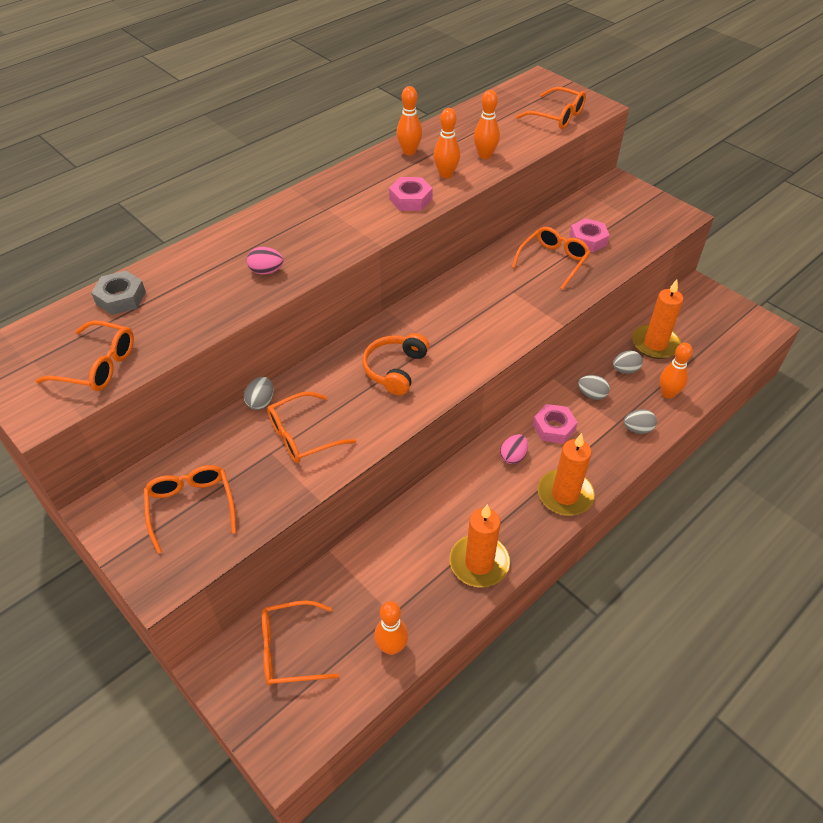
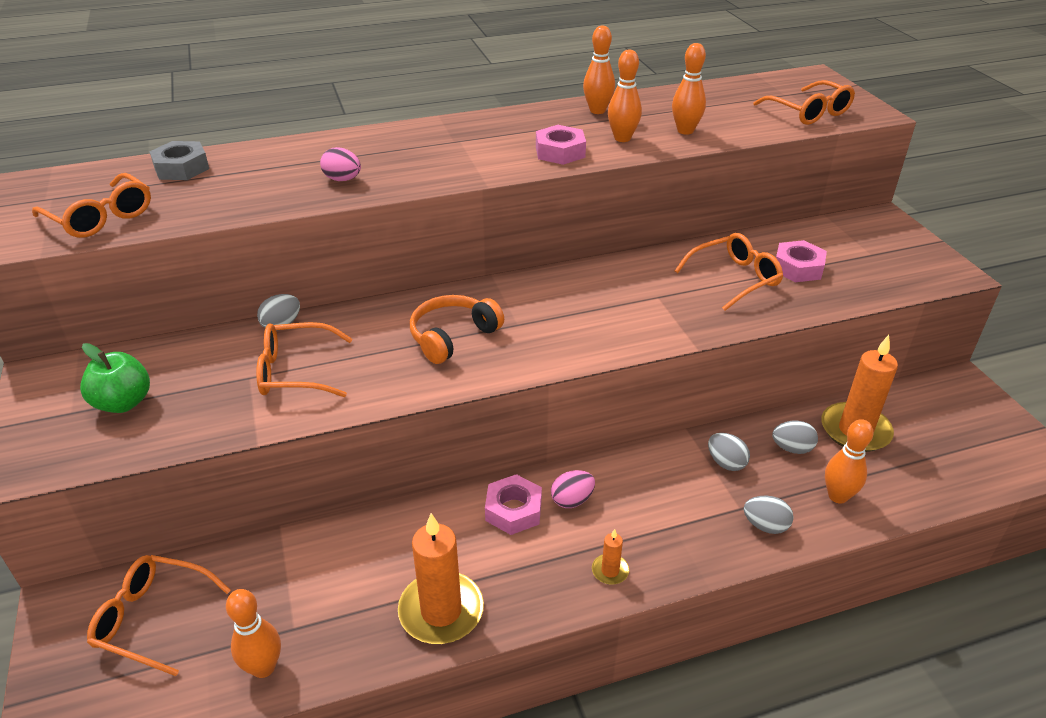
camera: 25 degrees right, 10 degrees down
orange glasses [144,465,236,554] -> green apple [80,343,150,413]
pink nut [533,404,578,444] -> pink nut moved to [485,474,542,535]
orange candle [538,433,595,516] -> orange candle [592,529,629,585], size x0.46

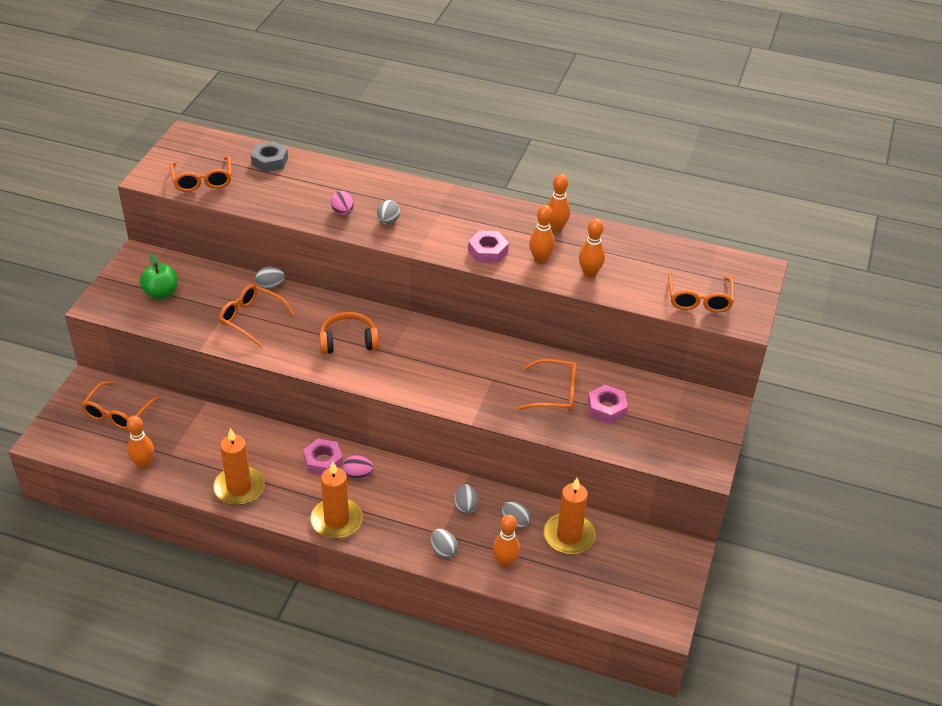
camera: 35 degrees right, 5 degrees up
orange glasses [87,555,231,676] -> orange glasses turned 120 degrees counterclockwise [81,381,160,430]
orange candle [592,529,629,585] -> orange candle [310,461,363,539], size x2.18
none -> grey egg [377,200,400,225]

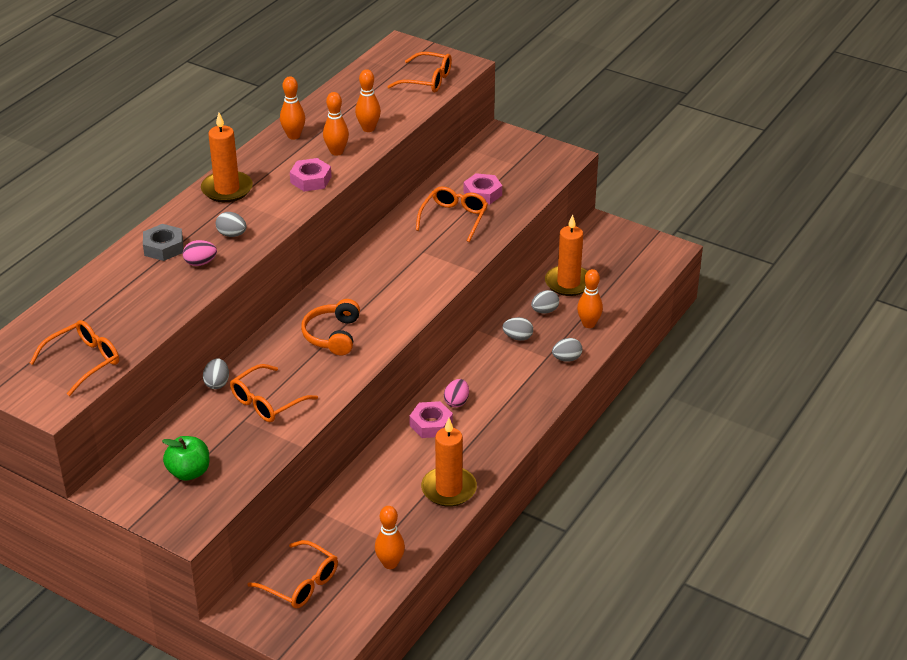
camera: 75 degrees left, 5 degrees down
orange glasses [170,156,232,192] -> orange glasses turned 45 degrees counterclockwise [30,320,119,396]
grey nut [251,141,288,172] -> grey nut moved to [143,224,183,261]
orange candle [310,461,363,539] -> orange candle moved to [201,112,253,202]

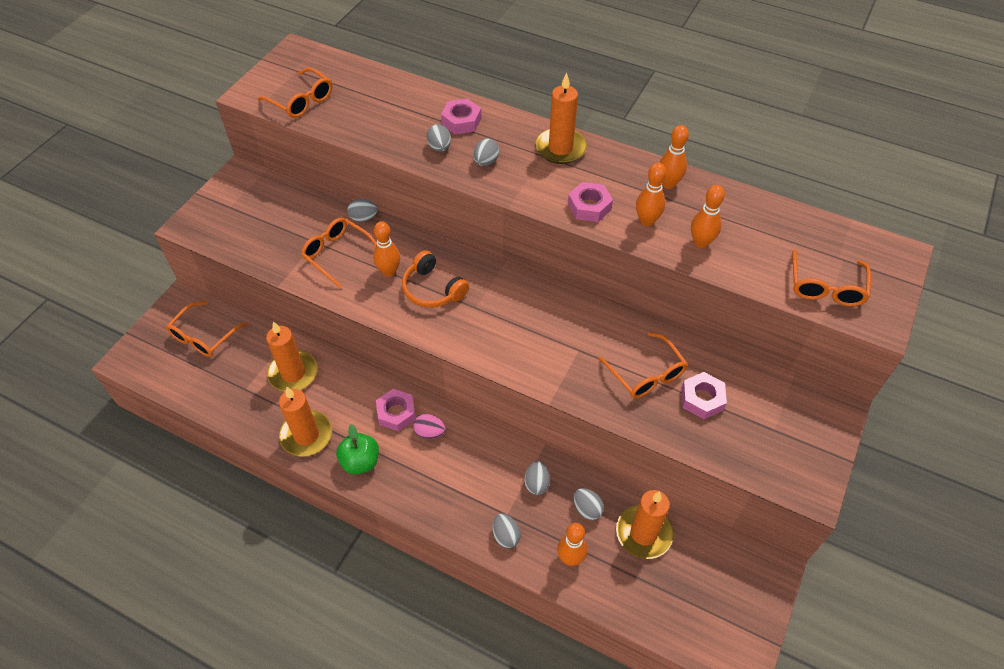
camera: 85 degrees right, 15 degrees up
grey nut [143,224,183,261] -> pink nut [441,98,481,134]
green apple [162,436,209,481] -> green apple moved to [336,424,379,474]
pink egg [183,240,217,266] -> grey egg [426,124,451,152]
orange headphones [301,299,360,356] -> orange headphones turned 135 degrees counterclockwise [402,250,469,308]
orange bowling pin [375,506,405,569] -> orange bowling pin moved to [373,221,400,277]
orange glasses [416,187,488,242] -> orange glasses turned 45 degrees clockwise [598,332,688,398]
none -> orange candle [266,321,318,392]

